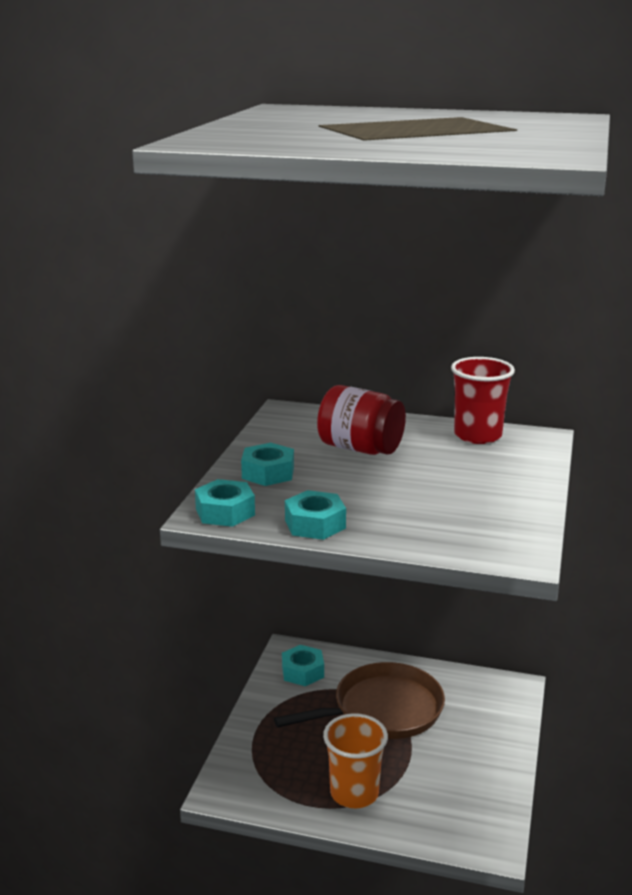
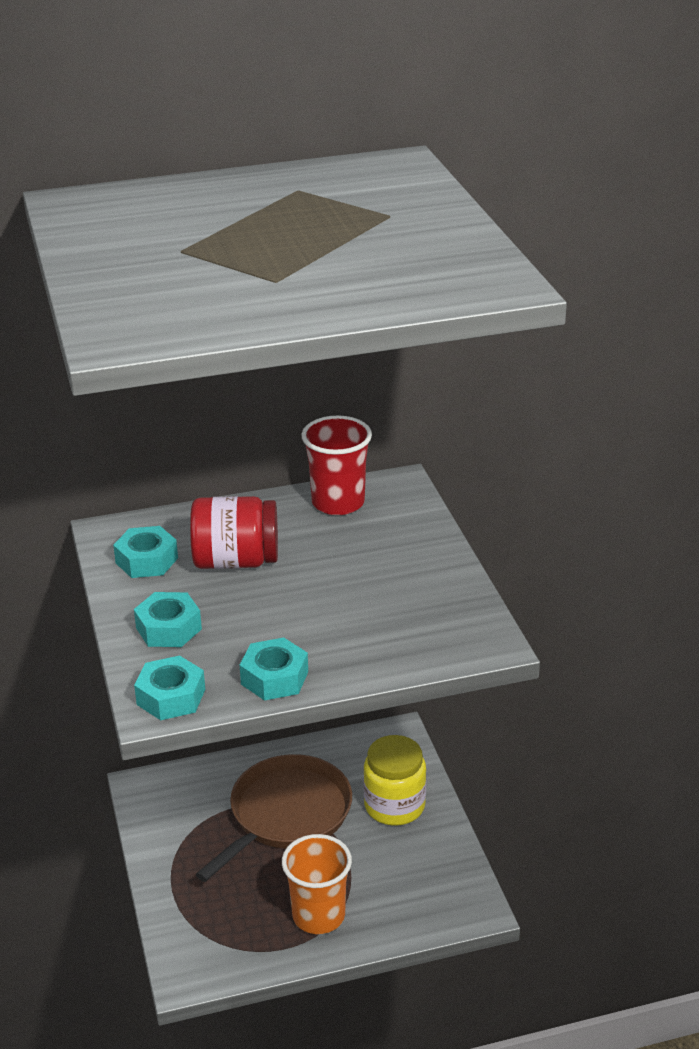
camera: 30 degrees left, 10 degrees up
turquoise nut [282,645,324,686] -> turquoise nut moved to [113,526,178,578]
none -> yellow jar [363,735,426,825]

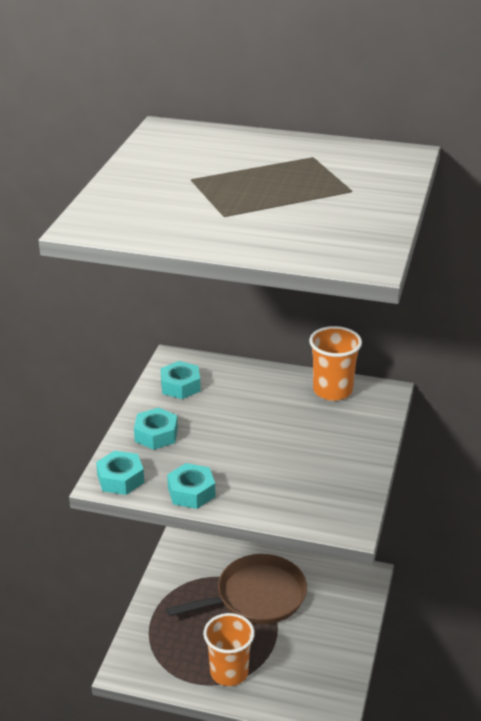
camera: 30 degrees right, 0 degrees up
red jar [190,496,278,569] -> none
red cup [301,415,372,515] -> orange cup [309,326,362,401]
yellow jar [363,735,426,825] -> none

